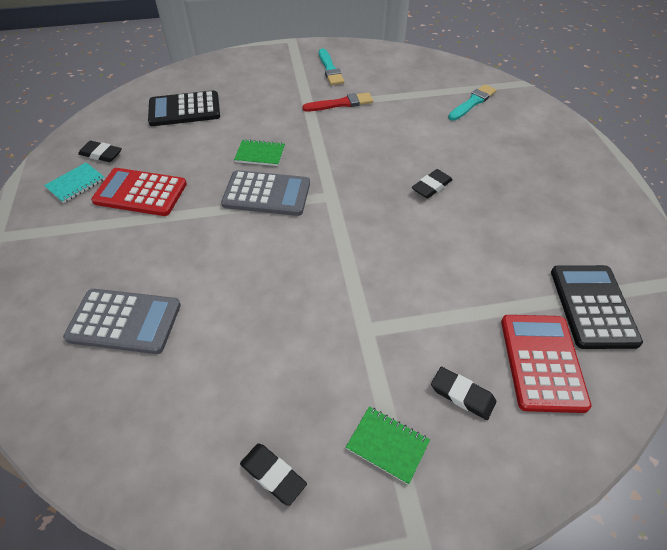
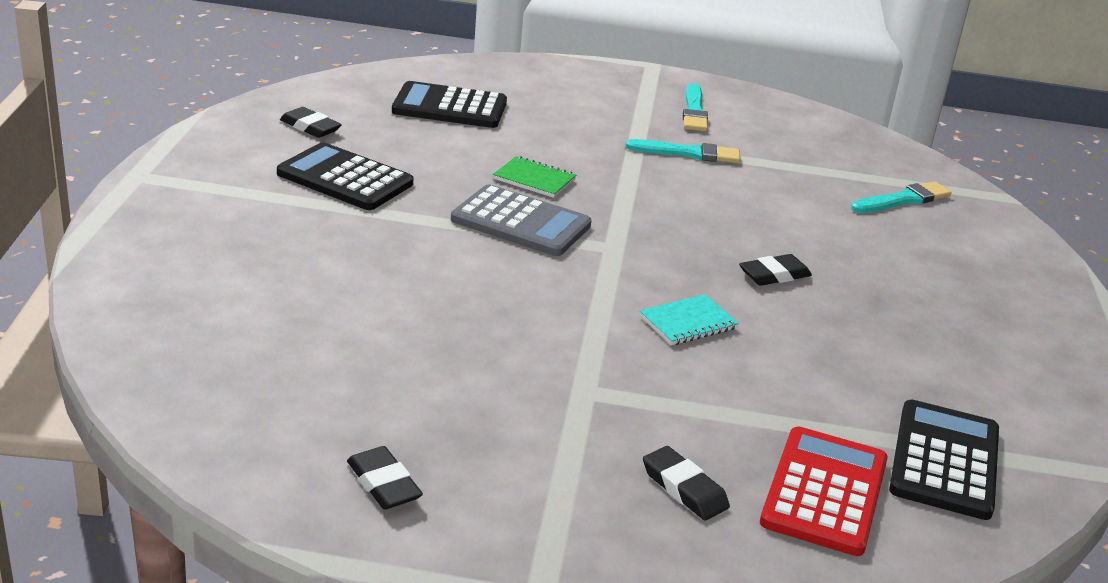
camera: 15 degrees right, 20 degrees down
turquoise notebook [44,163,105,203] -> turquoise notebook moved to [640,294,739,345]
grey calculator [63,289,181,354] -> none
red calculator [91,168,187,216] -> black calculator [277,142,413,210]
red brush [302,92,373,111] -> turquoise brush [626,139,741,163]
green notebook [346,407,430,485] -> none

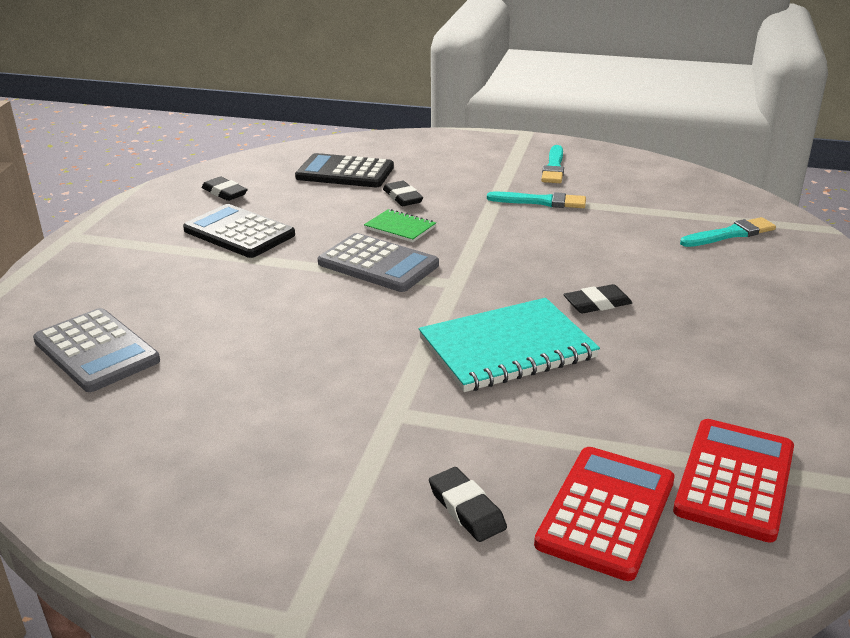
camera: 10 degrees right, 0 degrees up
black eraser [347,446,423,510] -> black eraser moved to [383,181,423,206]
turquoise notebook [640,294,739,345] -> turquoise notebook [418,298,600,392], size x2.01
black calculator [889,400,999,520] -> red calculator [673,419,794,543]
none -> grey calculator [33,308,160,392]

